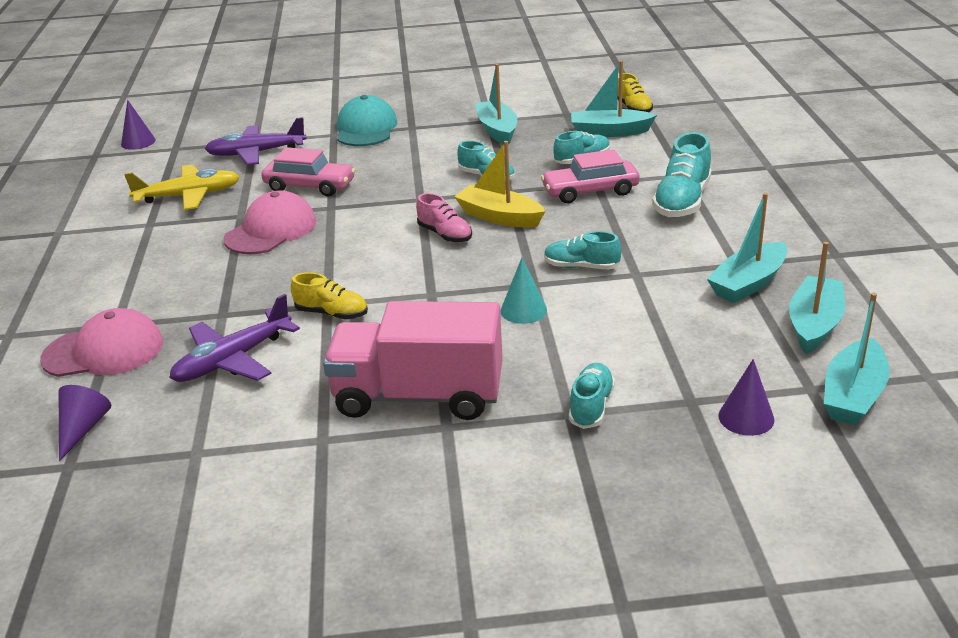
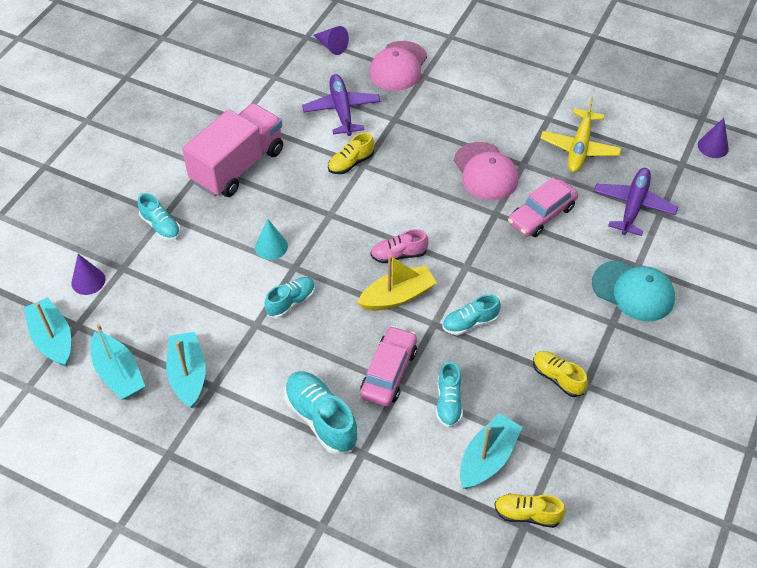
camera: 120 degrees right, 20 degrees up
turquoise boat [475,64,517,145] -> yellow shoe [533,351,588,397]

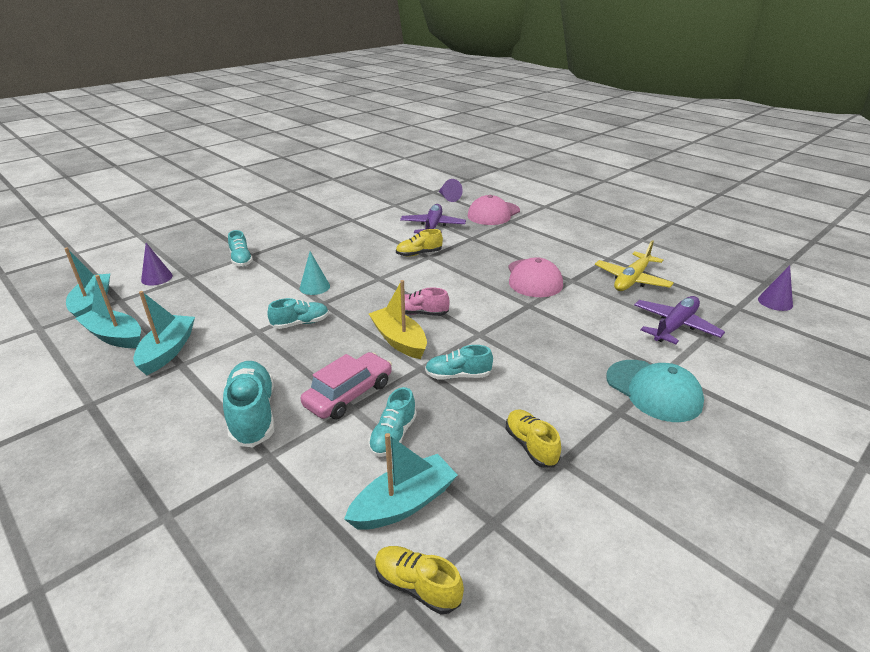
camera: 20 degrees right, 20 degrees down
turquoise boat [90,324,145,399] -> turquoise boat turned 135 degrees clockwise [75,275,141,348]
pink truck [182,103,283,197] -> none
yellow boat [357,255,437,311] -> yellow boat turned 120 degrees counterclockwise [369,280,427,359]
pink car [508,177,578,237] -> none

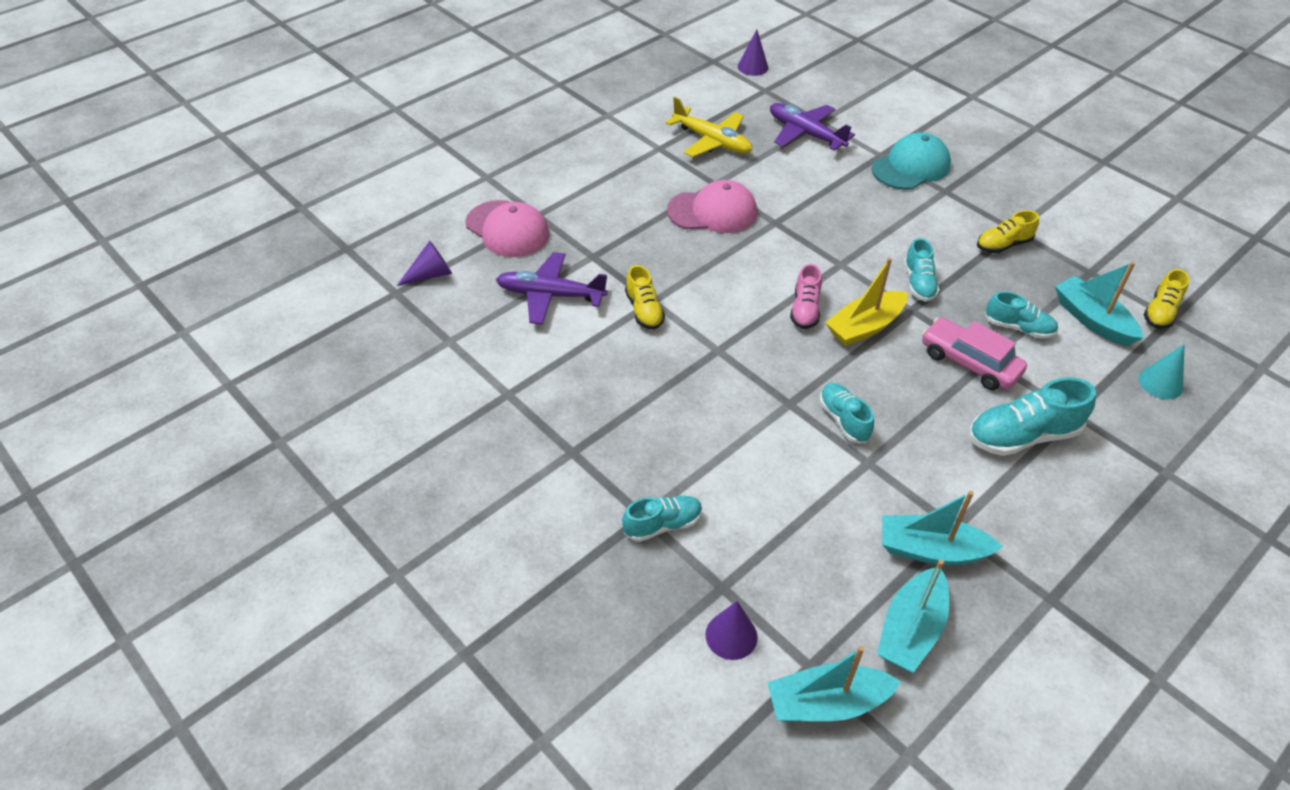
camera: 90 degrees left, 15 degrees up
turquoise cone [300,251,330,295] -> turquoise cone moved to [1139,344,1184,399]

